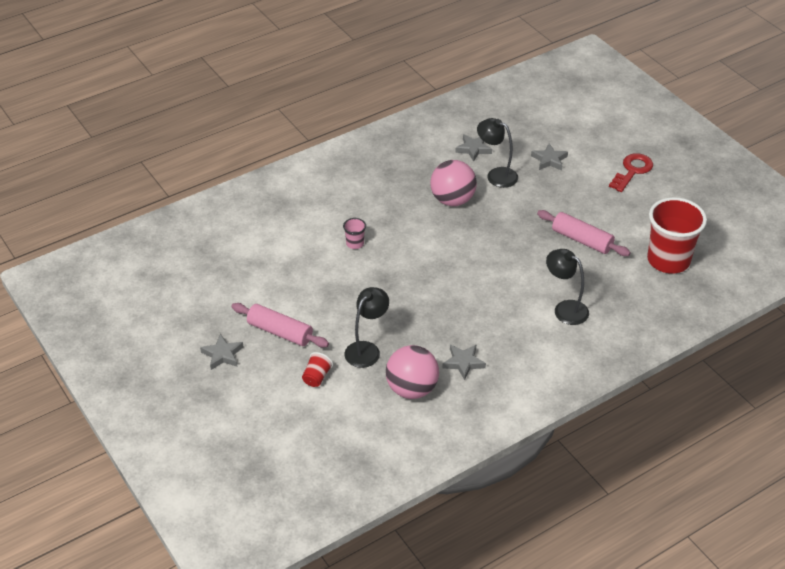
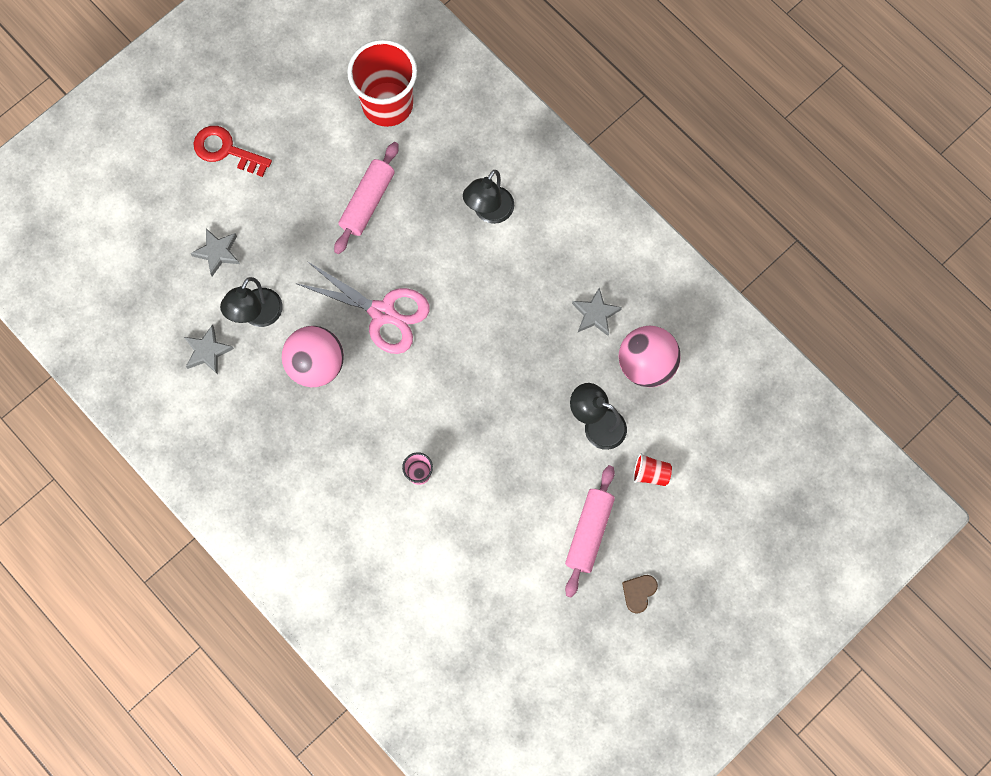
camera: 100 degrees left, 30 degrees up
grey star [200,334,243,370] -> brown heart [622,575,658,613]
none -> pink scissors [295,261,430,354]

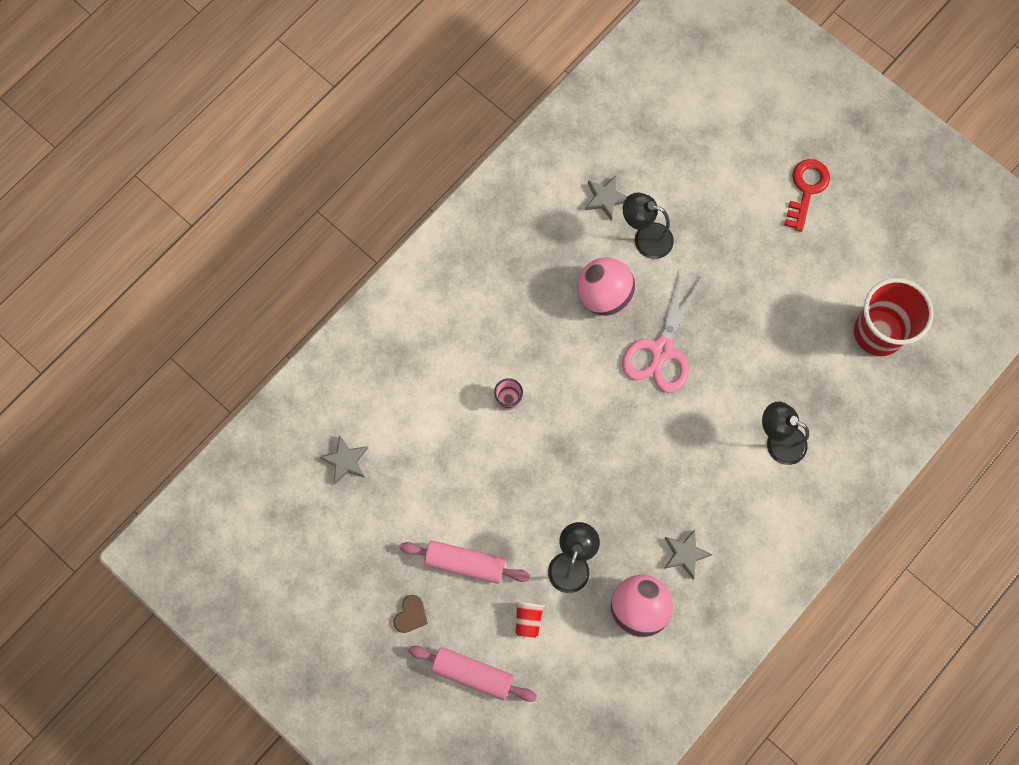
camera: 85 degrees right, 0 degrees up
grey star [190,229,240,276] -> grey star moved to [319,436,368,484]
pink rolling pin [334,142,399,254] -> pink rolling pin moved to [408,646,537,702]
brown heart [622,575,658,613] -> brown heart turned 90 degrees clockwise [393,595,428,633]

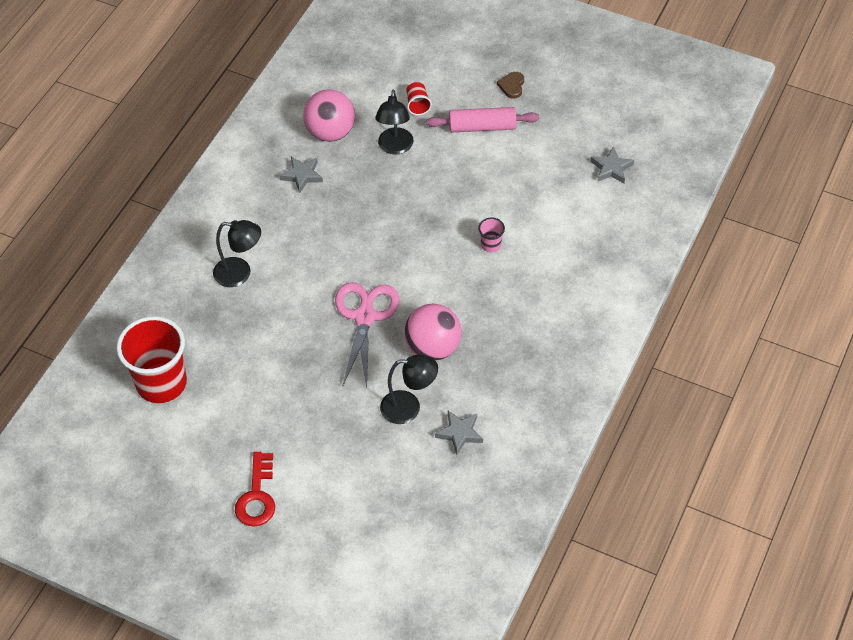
camera: 165 degrees right, 20 degrees down
pink rolling pin [408,646,537,702] -> none

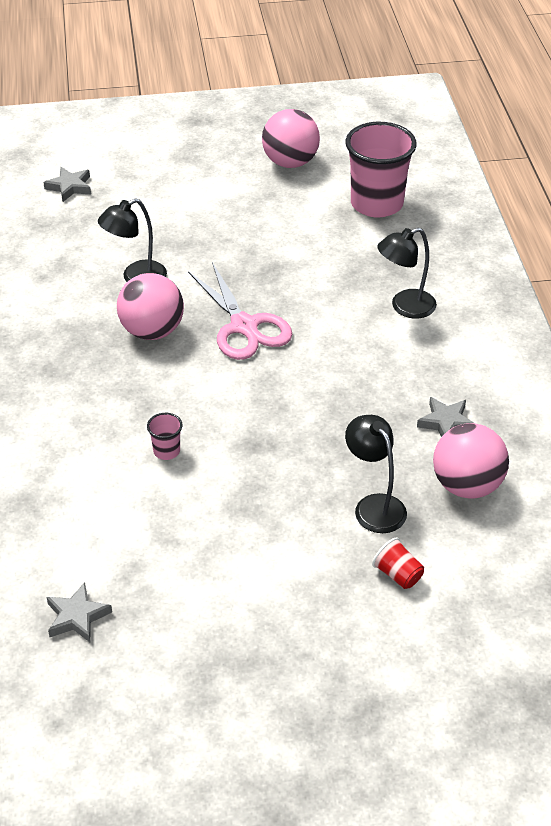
camera: 145 degrees right, 10 degrees down
red cup [117,316,187,403] -> pink cup [346,122,417,217]
red key [235,452,275,527] -> none
pink rolling pin [426,107,539,132] -> none
grey star [435,411,483,455] -> grey star moved to [43,167,91,202]
brown heart [497,72,524,99] -> none
none -> pink ball [262,109,320,168]

